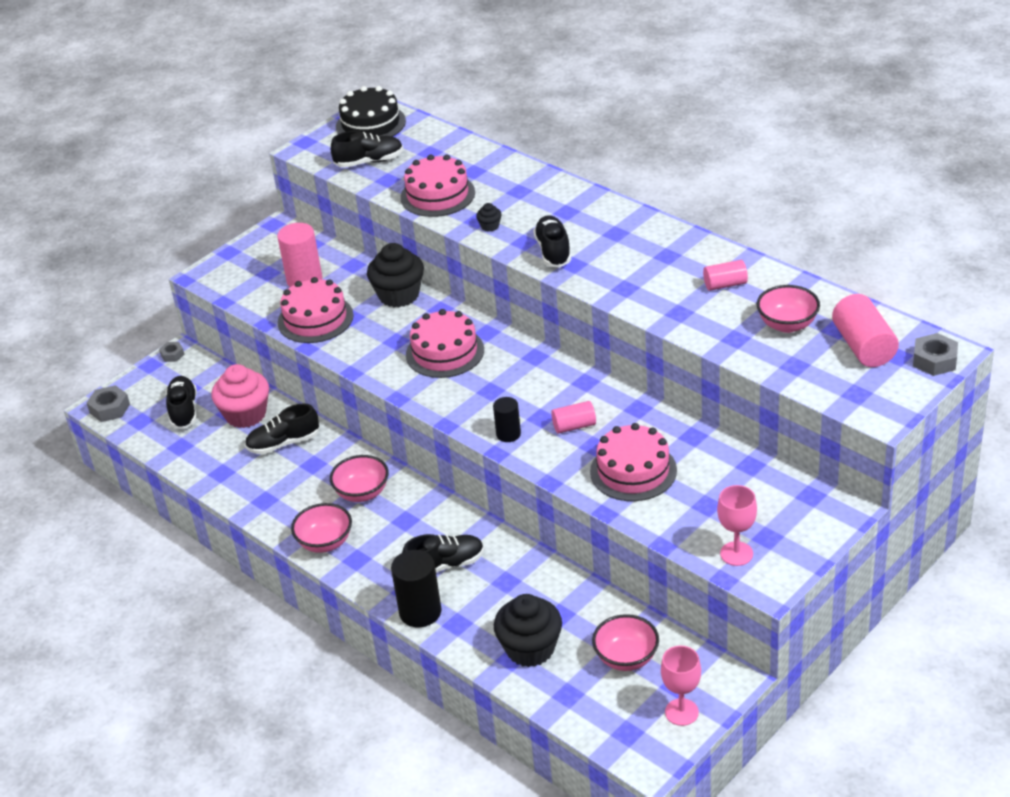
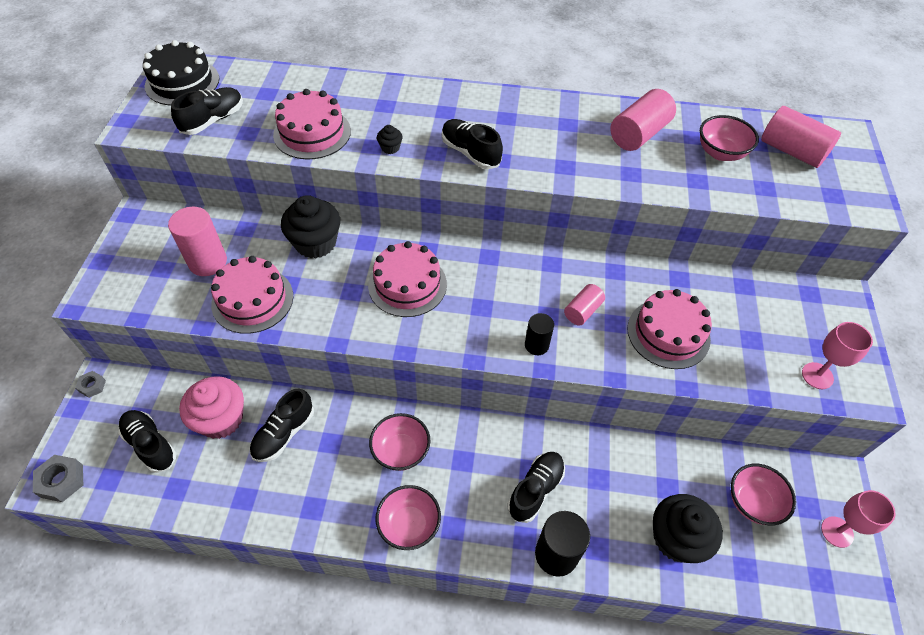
camera: 40 degrees left, 15 degrees up
pink cylinder [703,260,748,291] -> pink cylinder [610,89,676,151], size x1.66
grey nut [913,333,958,376] -> none

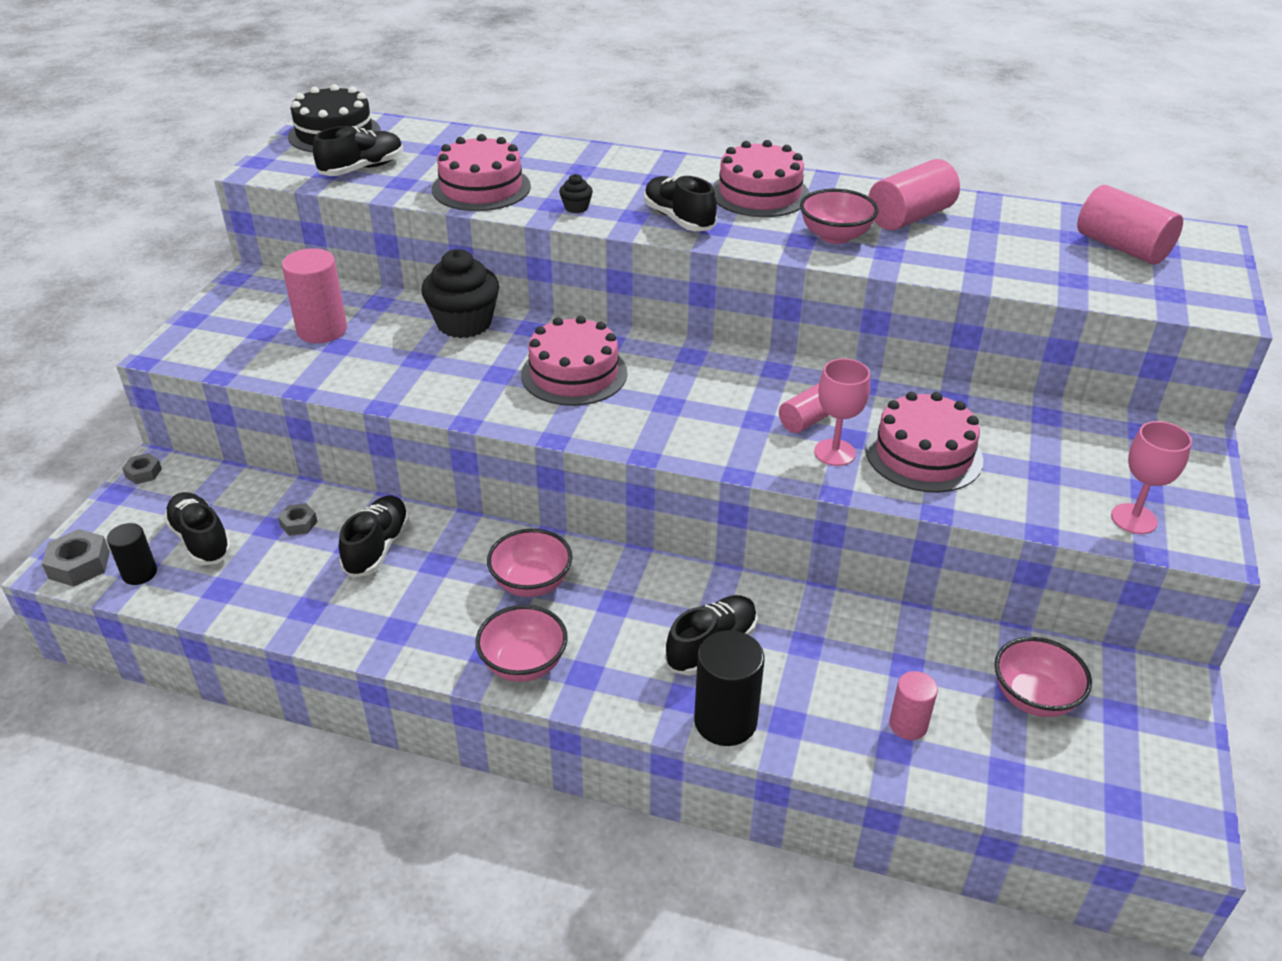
camera: 10 degrees right, 15 degrees down
pink cupcake [179,376,244,439] -> grey nut [278,503,318,536]
pink cake [211,256,293,334] -> pink cake moved to [712,140,809,217]
black shoe [250,389,314,462] -> black shoe turned 150 degrees clockwise [339,496,410,578]
black cylinder [525,313,554,355] -> black cylinder moved to [107,523,157,585]
black cupcake [653,494,723,563] -> pink cylinder [889,671,938,740]
pink bowl [700,115,759,161] -> pink bowl moved to [800,189,879,244]
pink goblet [821,490,896,548] -> pink goblet moved to [814,358,870,466]

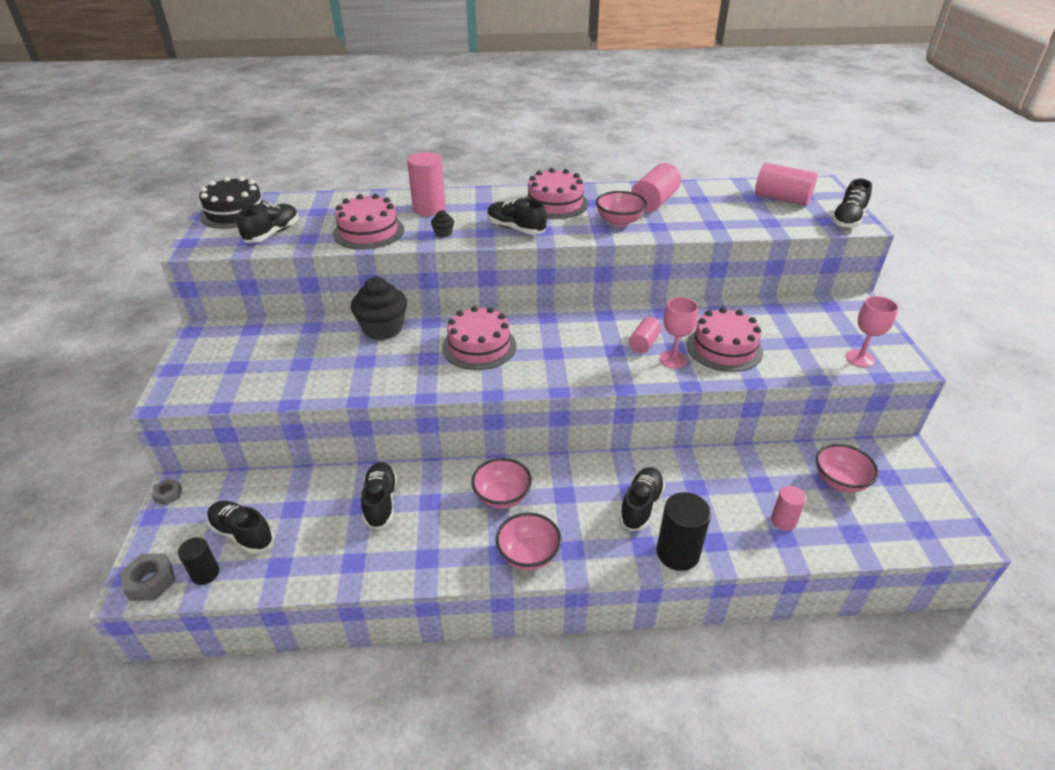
camera: 20 degrees left, 0 degrees up
grey nut [278,503,318,536] -> none
pink cylinder [282,248,347,343] -> pink cylinder moved to [407,152,446,216]
none -> black shoe [831,179,872,228]

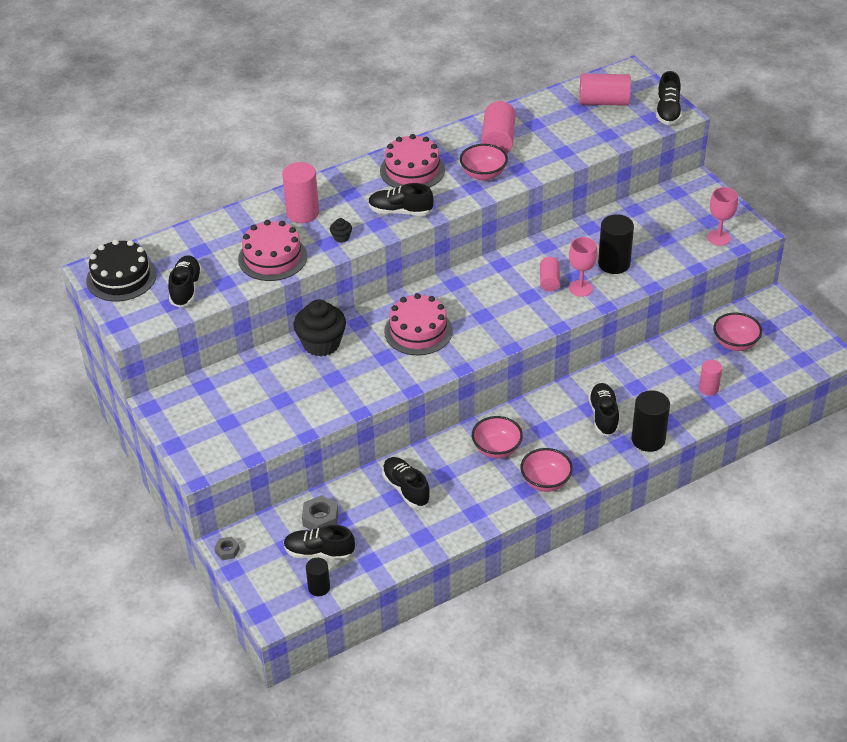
camera: 25 degrees left, 5 degrees up
grey nut [120,554,176,601] -> grey nut moved to [302,495,338,530]
pink cake [687,307,763,372] -> black cylinder [598,214,634,274]

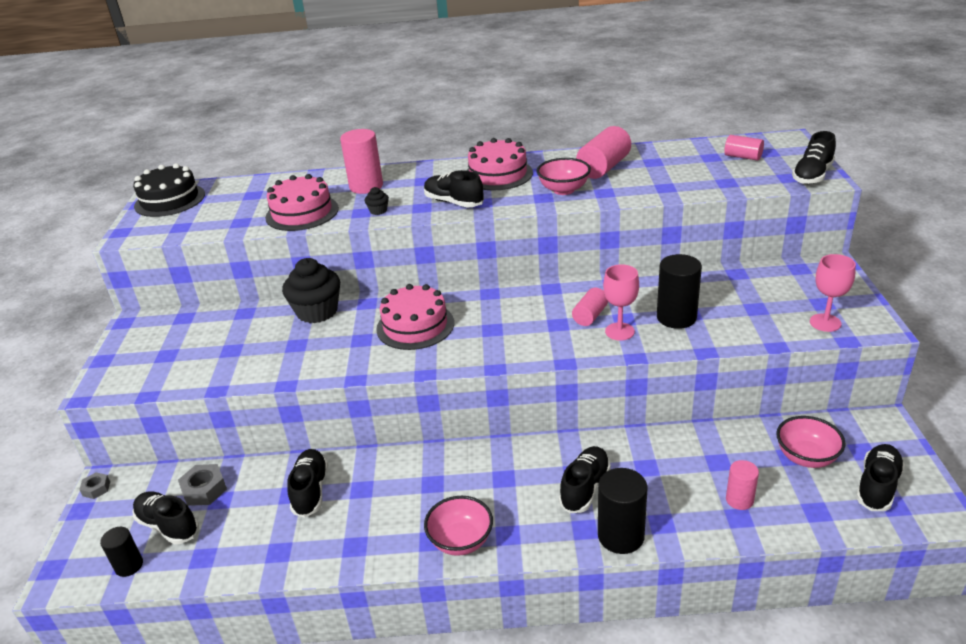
camera: 30 degrees right, 10 degrees down
black shoe [168,255,202,308] -> black shoe moved to [856,444,905,511]
pink bowl [472,416,523,458] -> none
pink cylinder [579,74,631,106] -> pink cylinder [724,135,764,161], size x0.60

